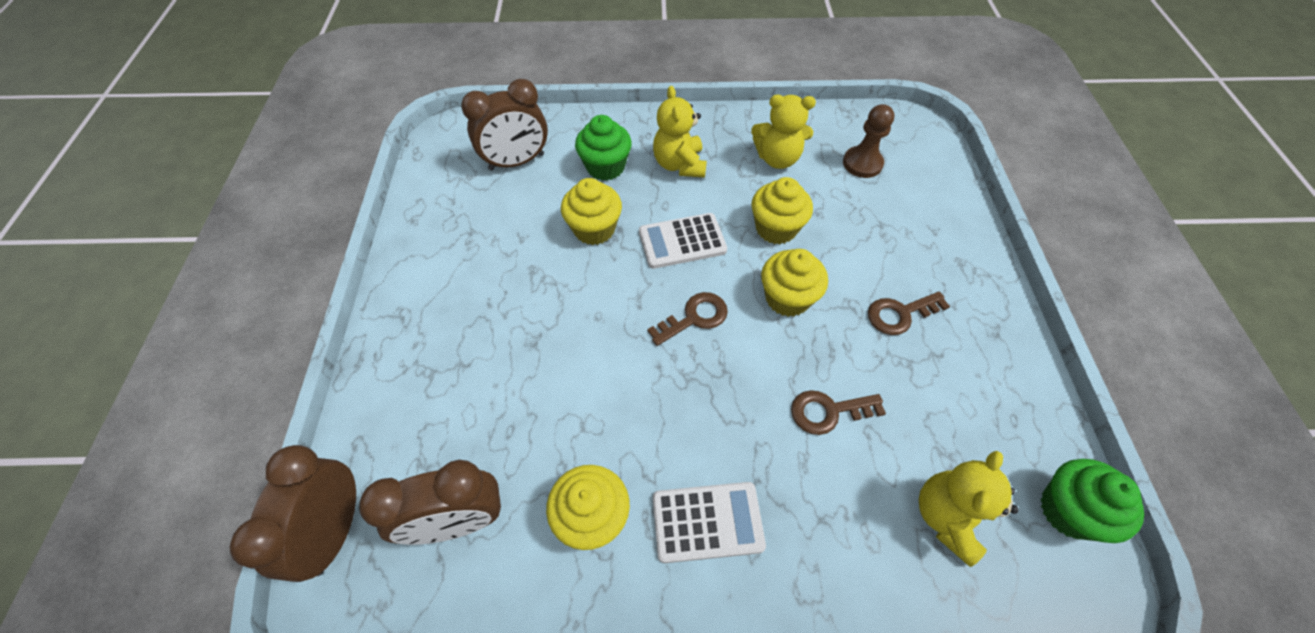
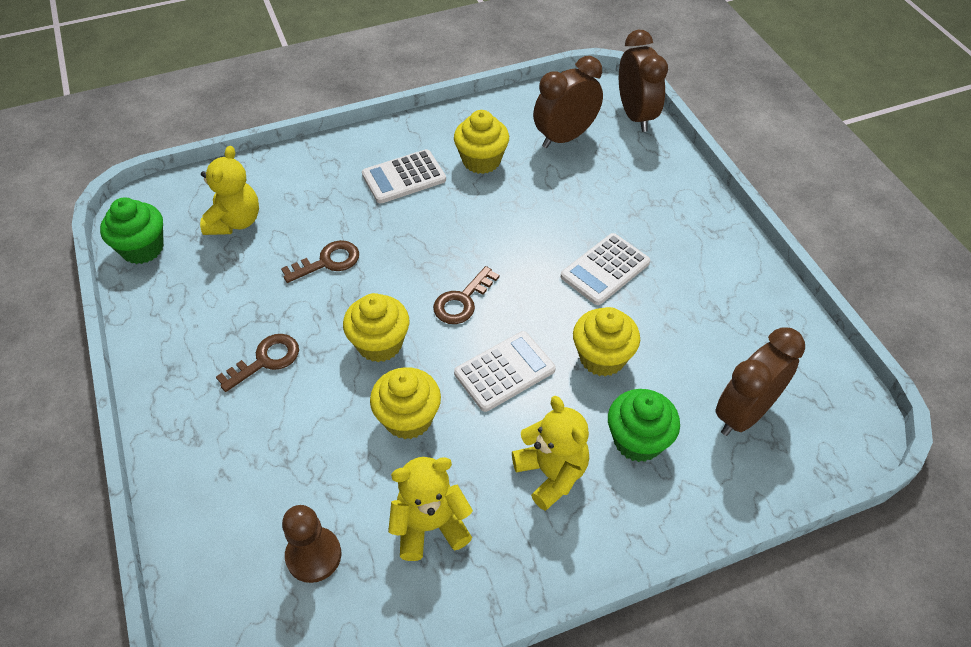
camera: 160 degrees right, 5 degrees down
none -> white calculator [561,233,650,305]

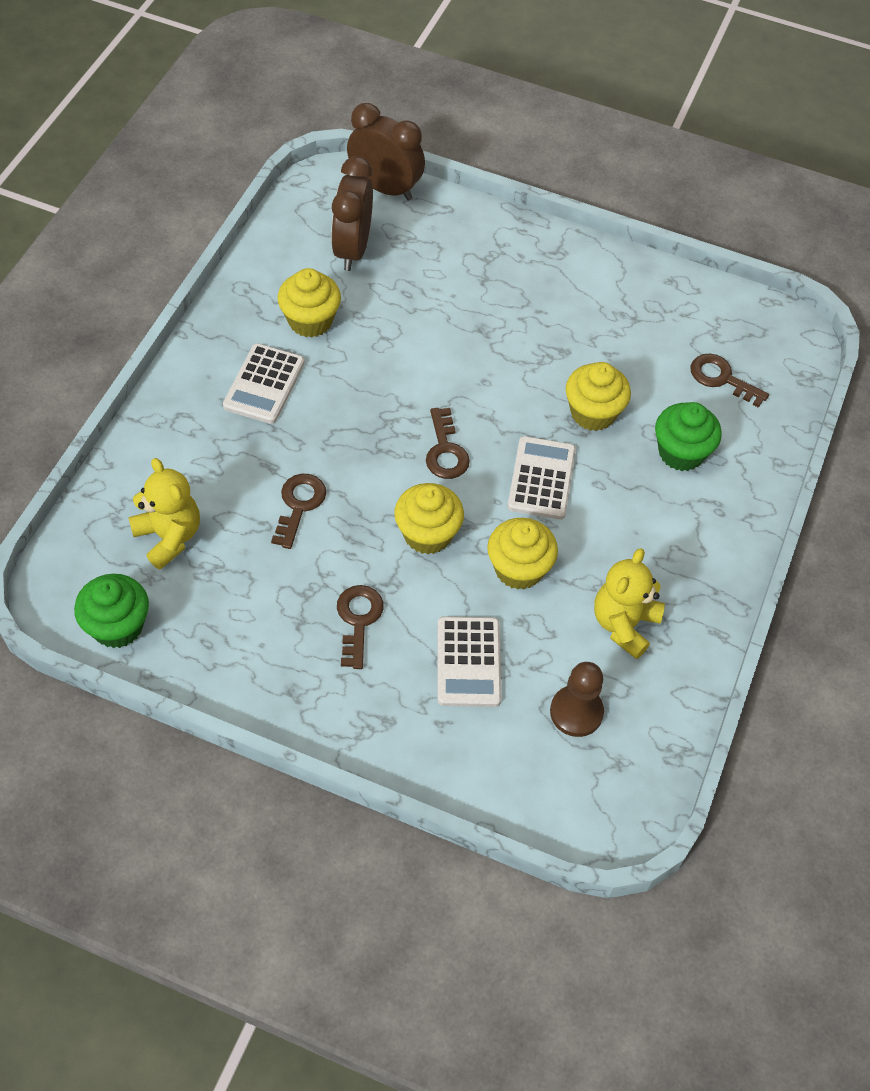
camera: 50 degrees left, 5 degrees up
yellow teddy bear [512,396,589,511] -> none
white calculator [561,233,650,305] -> white calculator moved to [437,616,501,707]
brown clock [715,327,805,436] -> brown key [690,354,769,408]

